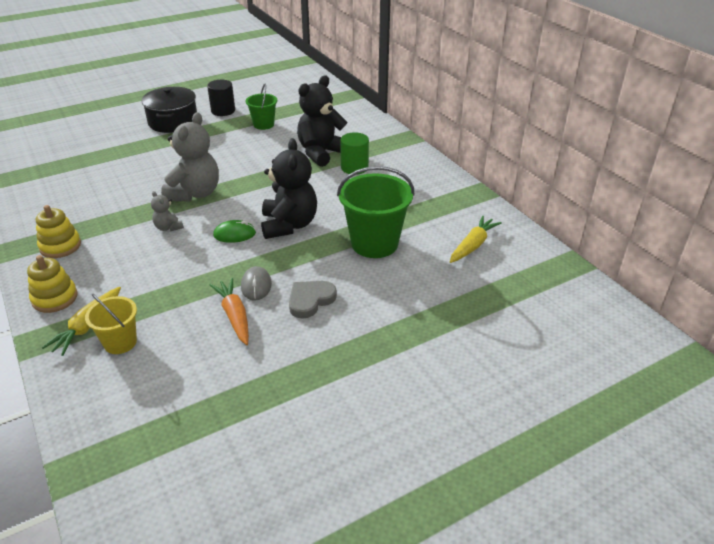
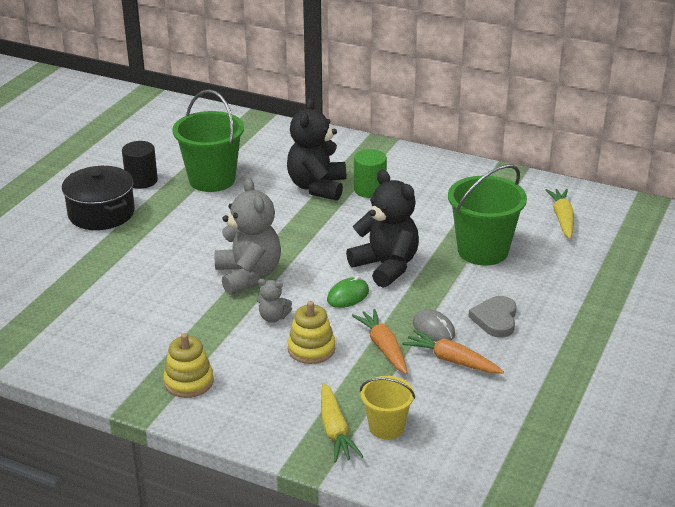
camera: 35 degrees left, 5 degrees down
yellow stacking toy [27,255,78,313] -> yellow stacking toy moved to [288,301,335,364]
green bucket [246,84,277,130] -> green bucket [172,90,244,192], size x1.75
none -> orange carrot [352,309,407,374]

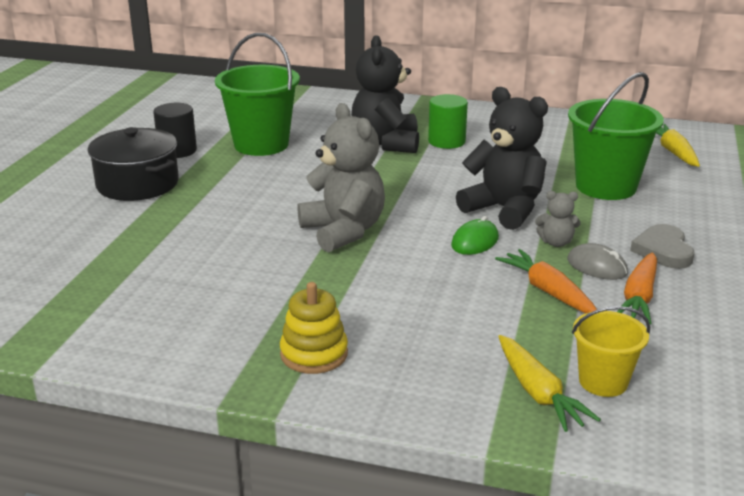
camera: 10 degrees left, 5 degrees down
grey teddy bear [257,279,292,322] -> grey teddy bear moved to [535,191,580,247]
yellow stacking toy [288,301,335,364] -> none
orange carrot [402,329,504,373] -> orange carrot turned 90 degrees counterclockwise [617,252,657,324]

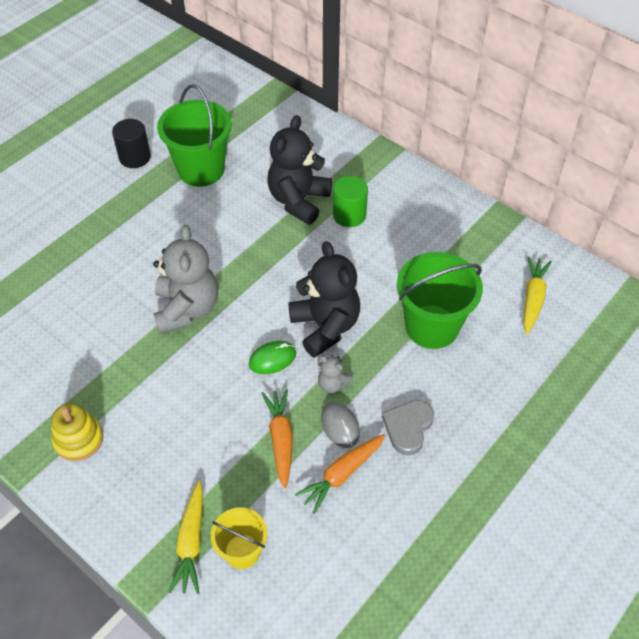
camera: 25 degrees right, 25 degrees up
black pot [87,127,179,201] -> none

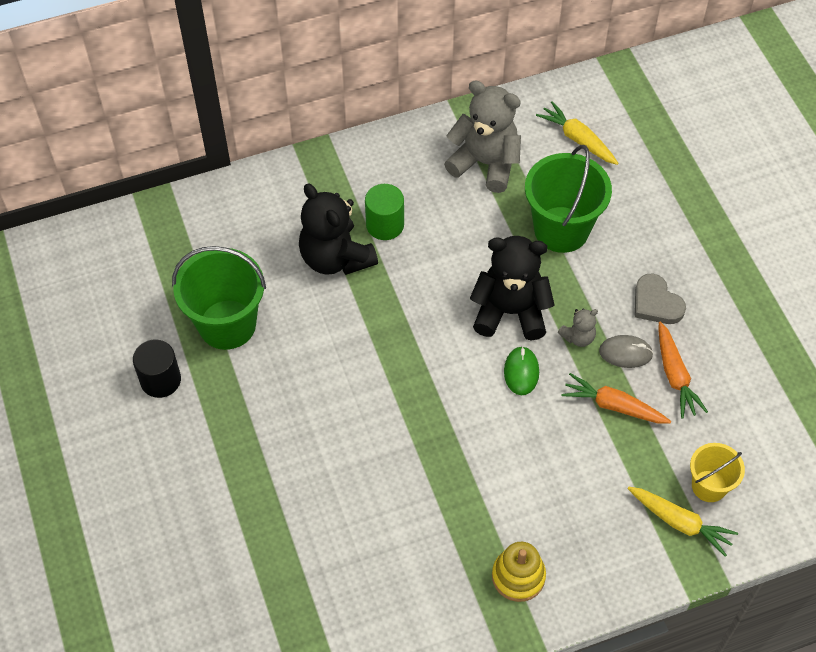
camera: 60 degrees left, 5 degrees up
grey teddy bear [153,225,218,334] -> grey teddy bear moved to [444,80,521,193]

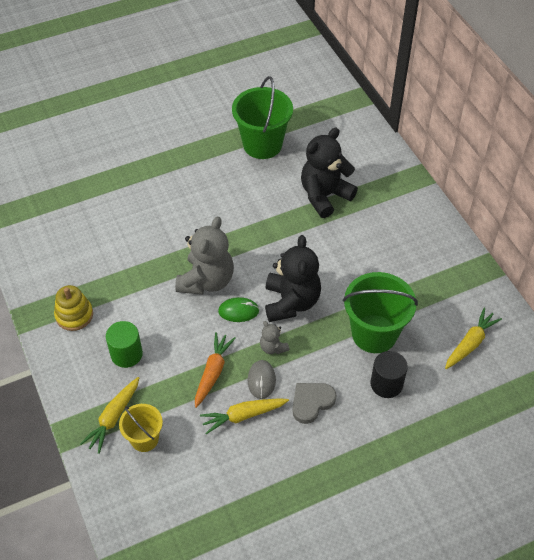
camera: 85 degrees right, 5 degrees down
black cylinder [133,339,181,398] -> black cylinder moved to [371,351,408,398]
green cylinder [365,184,404,240] -> green cylinder moved to [106,321,143,368]
grey teddy bear [444,80,521,193] -> grey teddy bear moved to [175,216,234,295]
orange carrot [659,322,708,419] -> yellow carrot [200,398,289,435]

